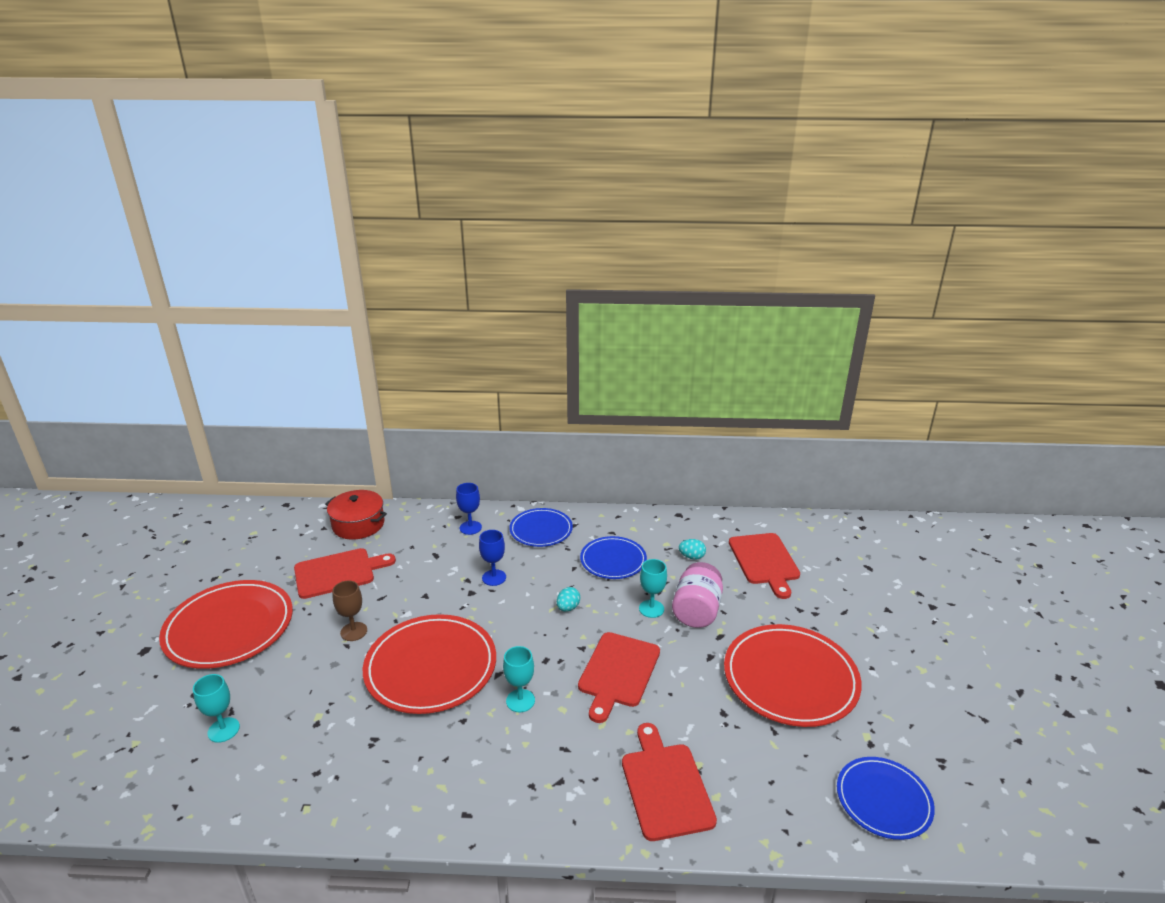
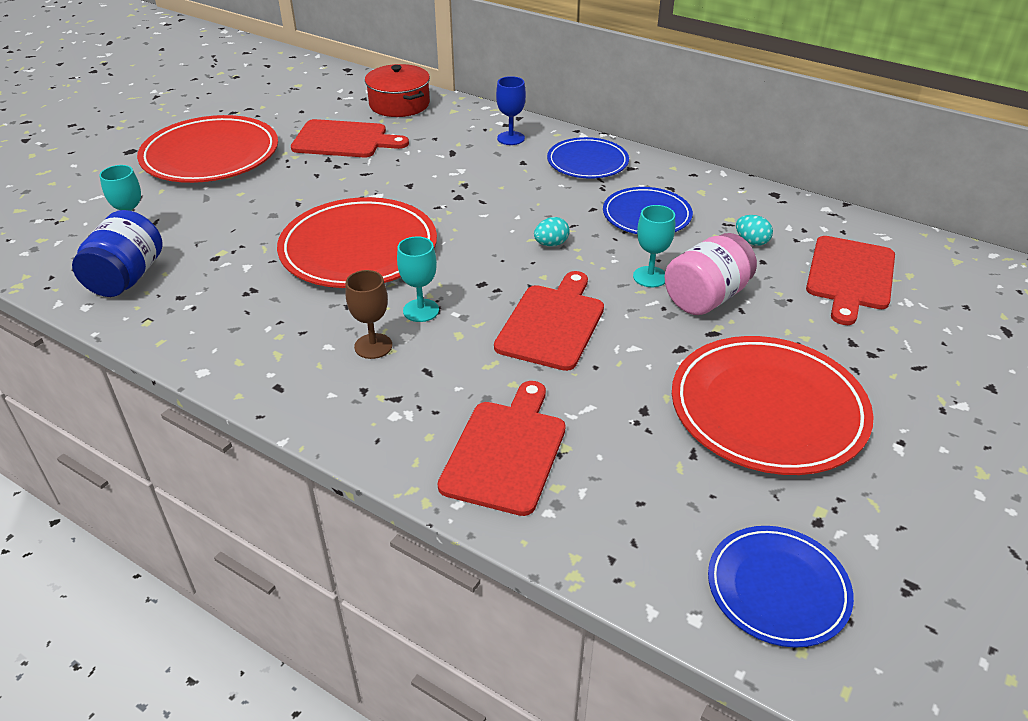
camera: 30 degrees right, 10 degrees up
brown goblet [332,581,367,641] -> brown goblet moved to [345,270,392,359]
blue goblet [479,530,506,586] -> none
red cutting board [578,632,660,723] -> red cutting board turned 150 degrees clockwise [494,271,604,371]
none -> blue jar [72,210,163,297]

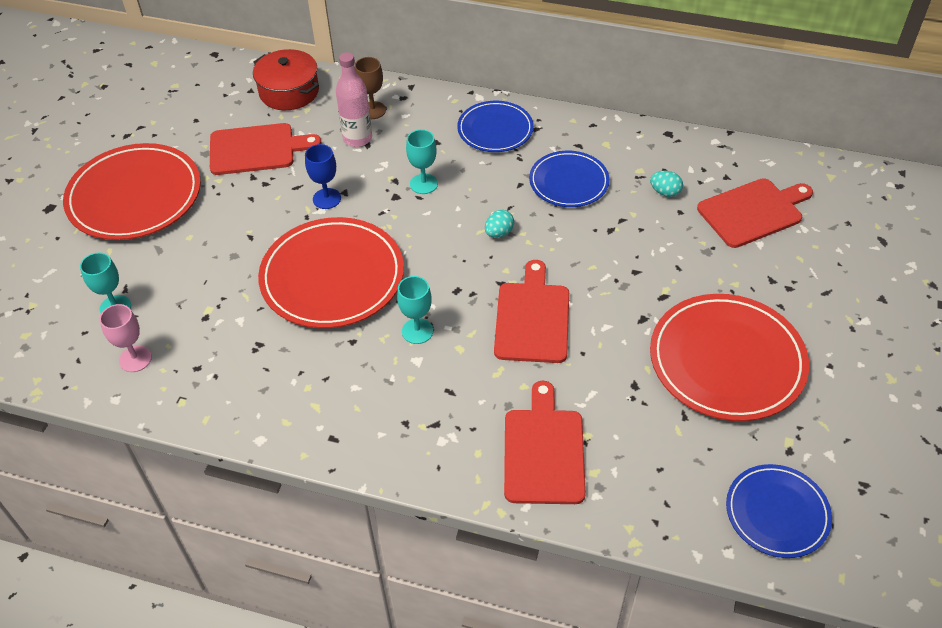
camera: 15 degrees left, 10 degrees up
blue jar [72,210,163,297] -> pink goblet [100,304,152,372]
brown goblet [345,270,392,359] -> brown goblet moved to [355,57,386,119]
blue goblet [496,76,526,145] -> blue goblet moved to [305,144,341,209]
turquoise goblet [633,205,675,287] -> turquoise goblet moved to [406,129,438,194]
pink jar [664,233,757,315] -> none
red cutting board [806,236,895,325] -> red cutting board turned 120 degrees counterclockwise [697,178,813,248]
none -> pink bottle [336,52,372,147]

